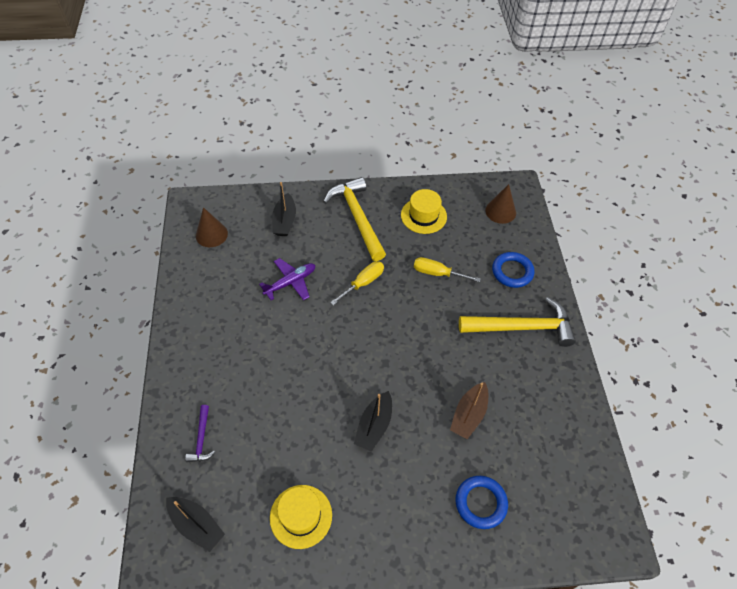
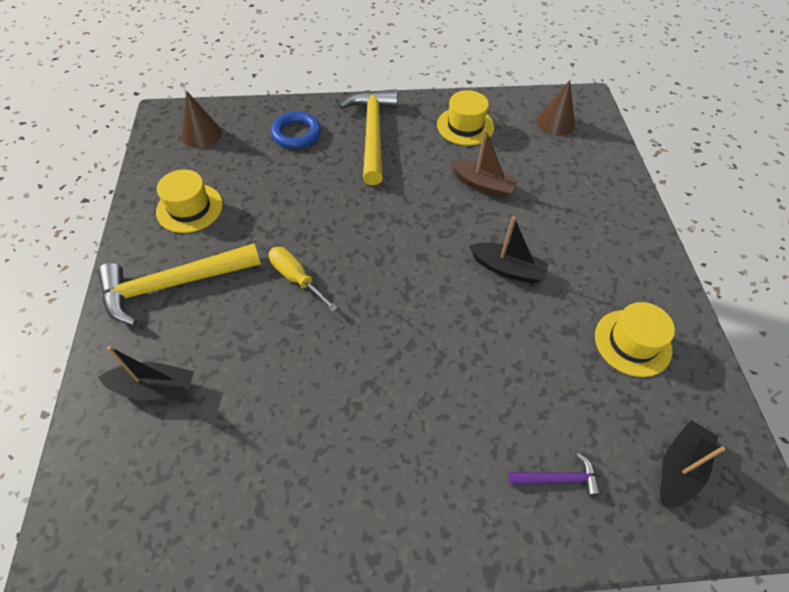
camera: 90 degrees left, 0 degrees up
brown cone [196,207,228,247] -> brown cone moved to [537,80,575,136]
purple plane [259,258,315,300] -> none
yellow screwdriver [414,257,481,282] -> none
blue ring [456,476,508,529] -> none
none -> yellow hat [437,90,494,146]

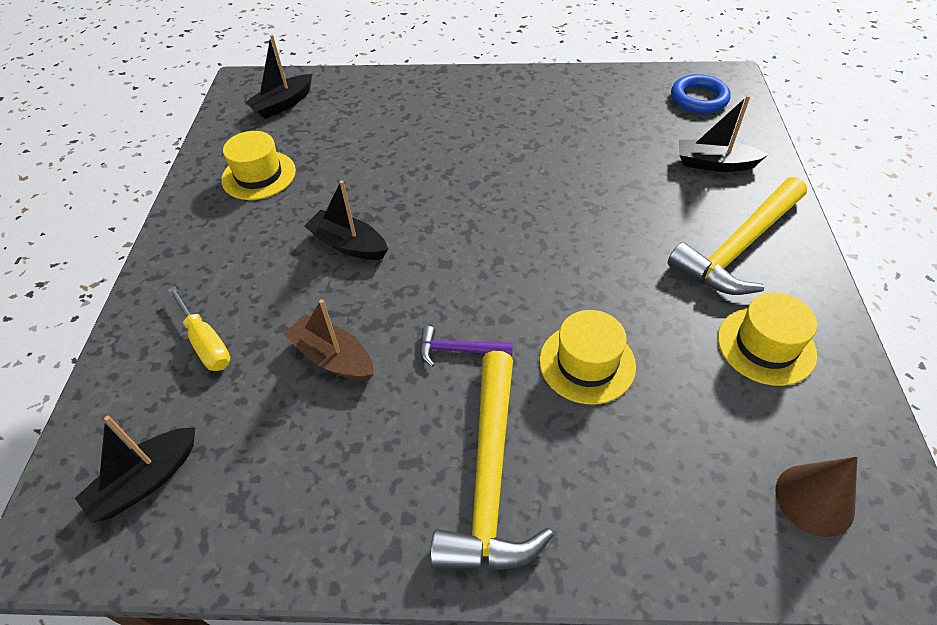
camera: 170 degrees left, 5 degrees down
yellow hammer [98,243,261,325] -> yellow hammer turned 150 degrees clockwise [668,177,807,295]
yellow screwdriver [269,247,338,312] -> yellow screwdriver moved to [168,286,230,371]
blue ring [271,111,321,149] -> blue ring moved to [671,74,731,113]
yellow hat [437,90,494,146] -> yellow hat moved to [540,310,636,404]
purple hammer [509,453,601,497] -> purple hammer moved to [420,326,513,367]
brown cone [537,80,575,136] -> black boat [75,416,195,523]

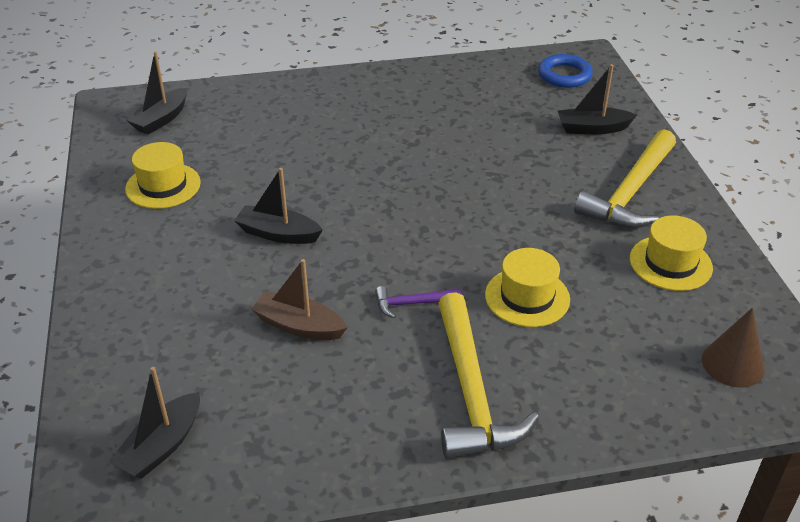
camera: 15 degrees left, 10 degrees down
yellow screwdriver [168,286,230,371] -> none

